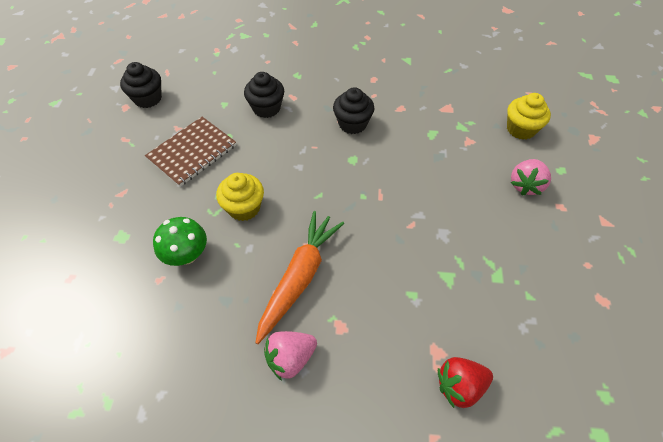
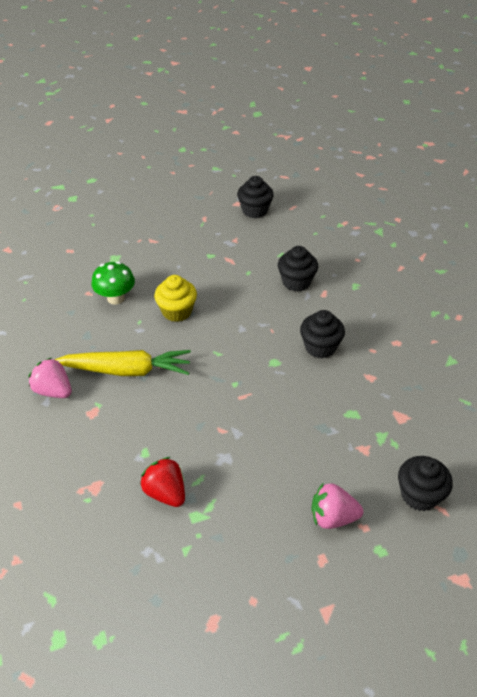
camera: 65 degrees right, 10 degrees down
brown notebook [145,117,236,187] -> none
orange carrot [255,211,344,344] -> yellow carrot [54,350,191,376]
red strawberry [438,357,493,408] -> red strawberry moved to [140,457,185,507]
yellow cupcake [507,93,551,140] -> black cupcake [398,456,453,511]

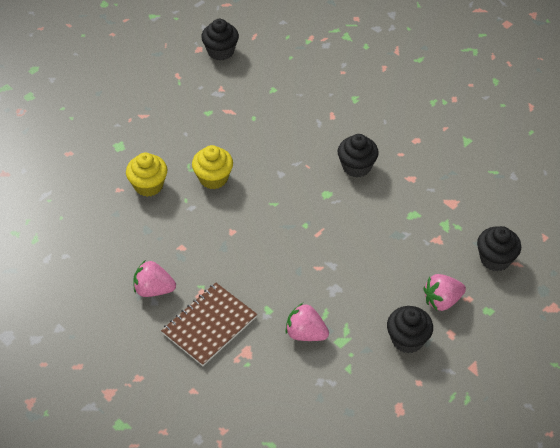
camera: 25 degrees left, 5 degrees up
yellow carrot [54,350,191,376] -> none
green mushroom [92,261,135,305] -> yellow cupcake [126,153,167,197]
red strawberry [140,457,185,507] -> pink strawberry [285,303,329,341]
black cupcake [278,246,318,291] -> black cupcake moved to [387,306,433,353]
none -> brown notebook [161,283,257,366]

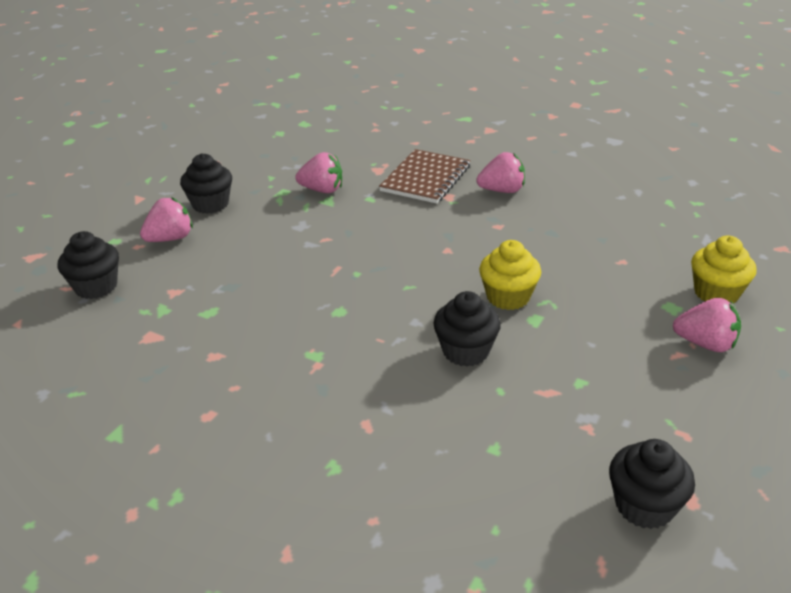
camera: 165 degrees right, 15 degrees down
yellow cupcake [126,153,167,197] -> yellow cupcake moved to [691,236,757,303]
black cupcake [338,134,379,178] -> black cupcake moved to [433,291,501,367]
none -> pink strawberry [673,298,741,352]

